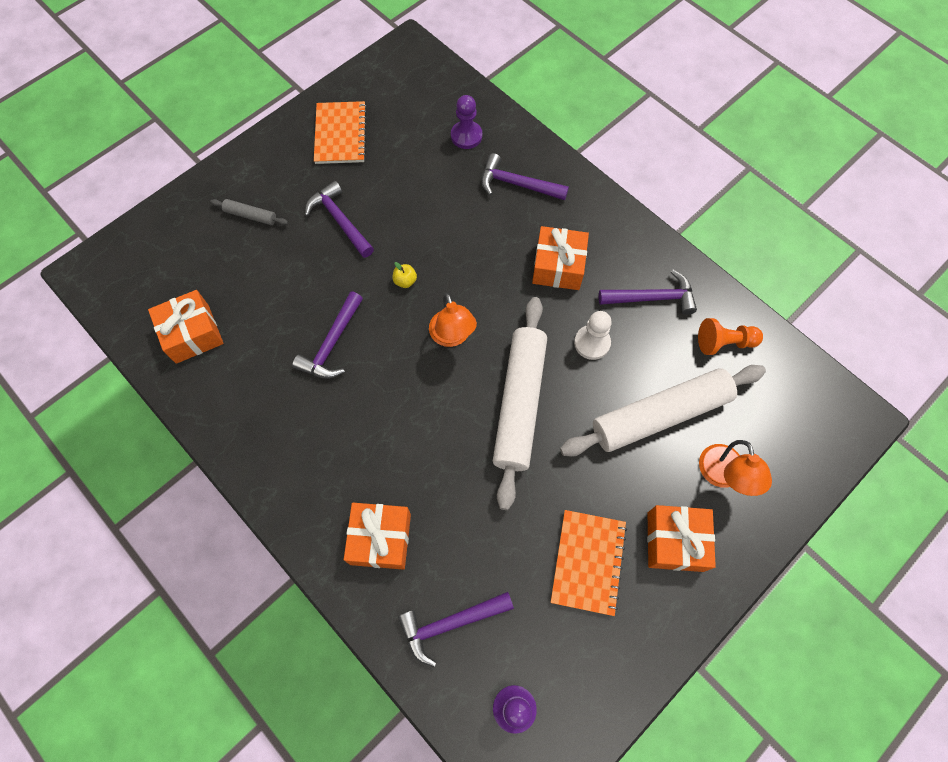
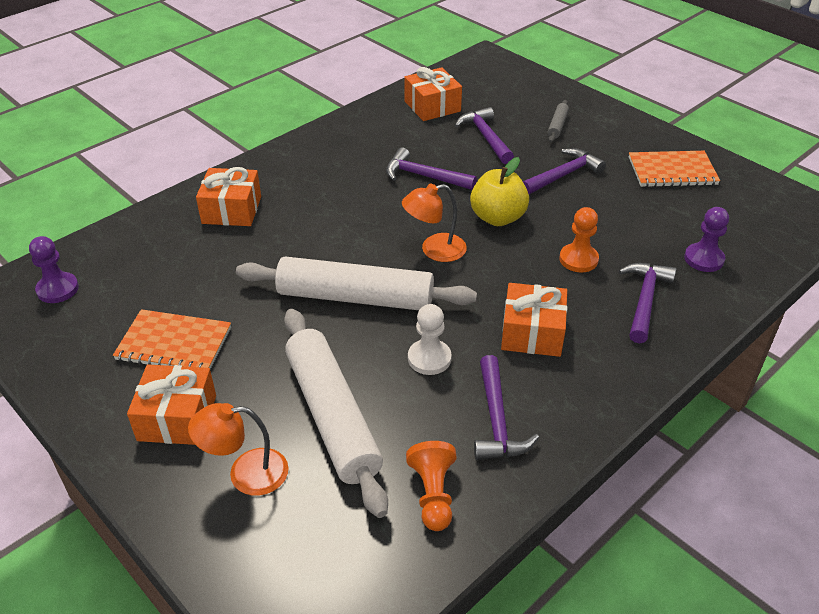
camera: 90 degrees right, 25 degrees down
yellow apple [393,262,417,288] -> yellow apple [470,157,529,226], size x2.26
purple hammer [398,592,514,667] -> purple hammer moved to [455,107,514,164]
none -> orange pawn [559,207,599,272]

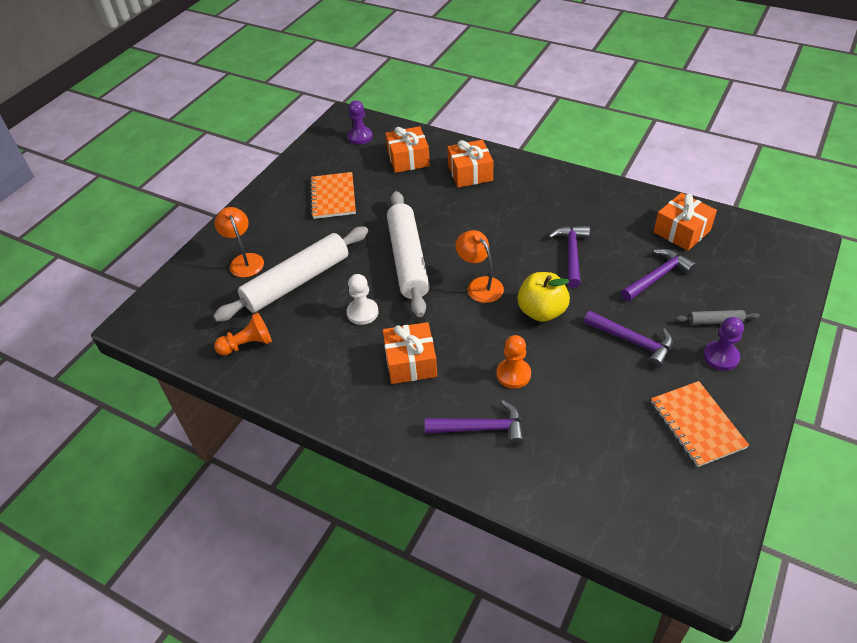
camera: 75 degrees right, 5 degrees up
orange gift [127,364,216,445] -> orange gift moved to [385,126,430,173]
purple hammer [474,355,539,460] -> none
purple pawn [684,207,729,272] -> purple pawn moved to [703,317,744,371]

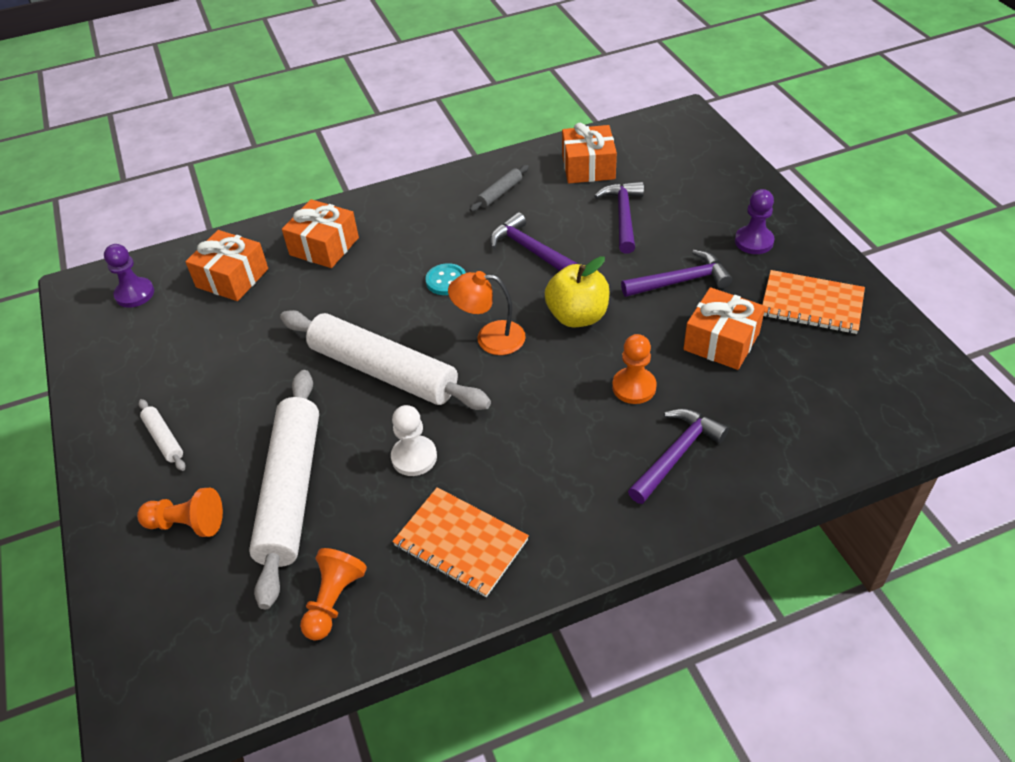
camera: 50 degrees left, 0 degrees up
orange lamp [215,207,264,278] -> orange pawn [137,488,223,537]
orange notebook [310,172,356,219] -> orange notebook moved to [392,487,529,597]
orange gift [383,322,437,384] -> orange gift moved to [683,287,765,370]
grey rolling pin [675,310,760,325] -> grey rolling pin moved to [470,165,529,212]
none -> white rolling pin [138,399,186,471]
none -> turquoise button [425,263,466,295]

